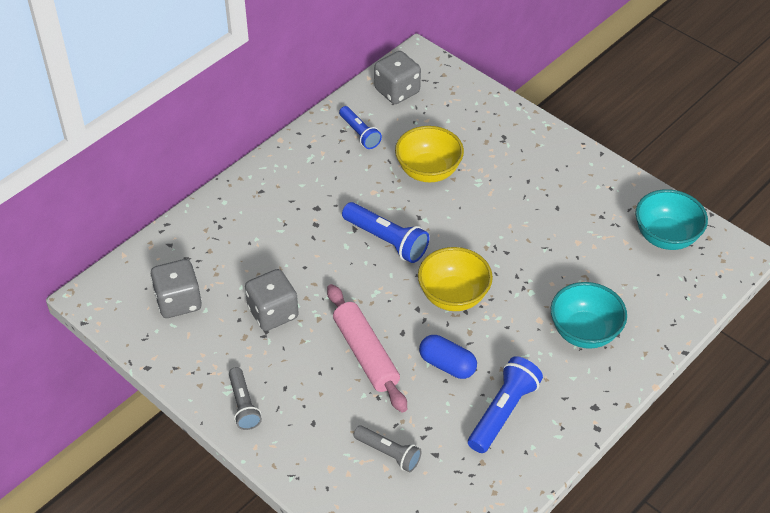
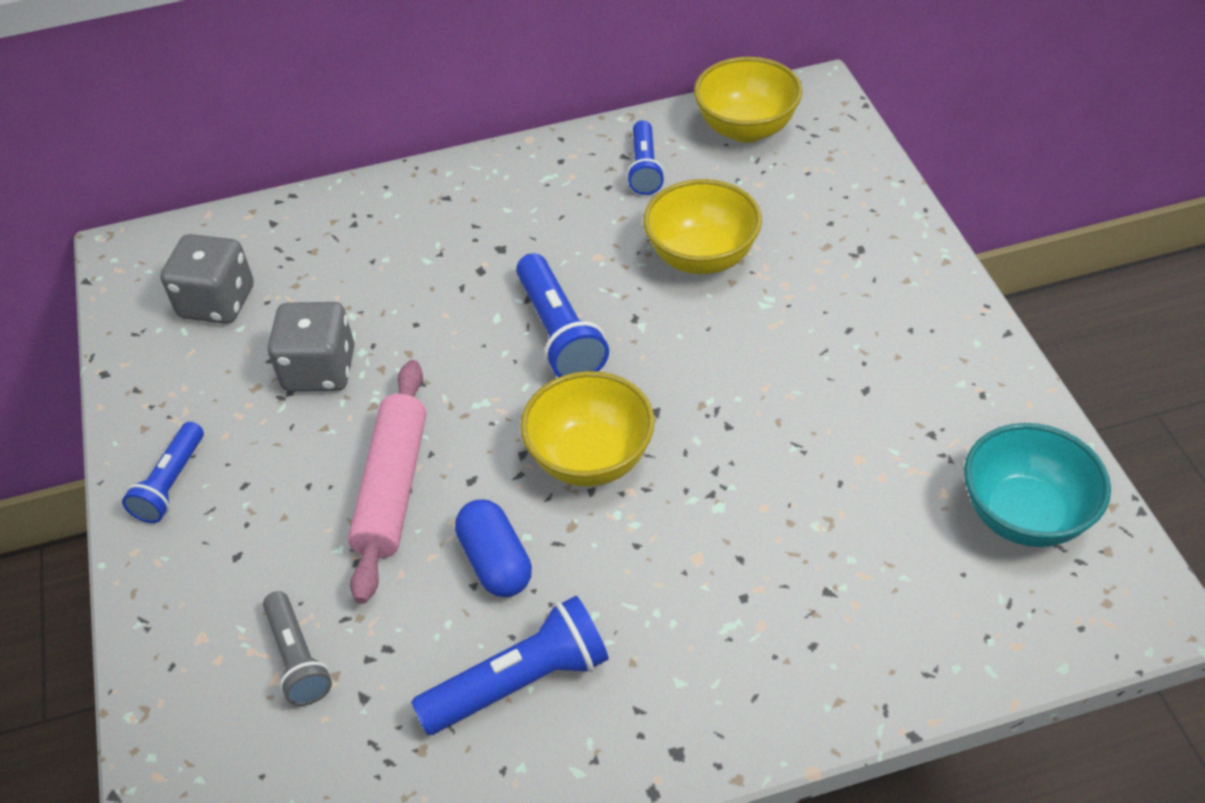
camera: 35 degrees right, 0 degrees up
grey flashlight [229,367,262,430] -> blue flashlight [122,422,204,523]
grey dice [374,51,421,104] -> yellow bowl [694,56,803,143]
turquoise bowl [551,282,627,349] -> none

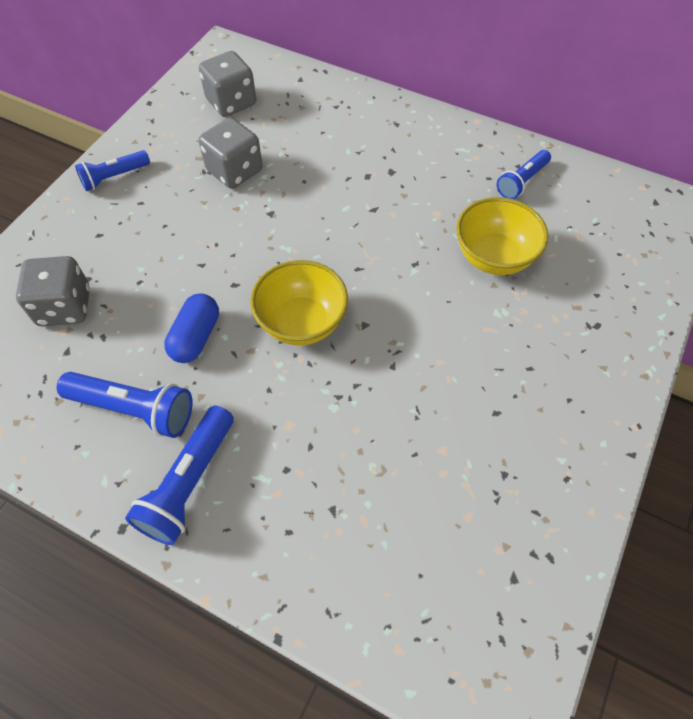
camera: 40 degrees right, 10 degrees up
grey flashlight [263,591,332,706] -> grey dice [16,256,90,326]
pink rolling pin [348,360,426,604] -> none
blue flashlight [516,253,609,377] -> blue flashlight moved to [125,405,234,545]
yellow bowl [694,56,803,143] -> none
turquoise bowl [964,423,1111,547] -> none

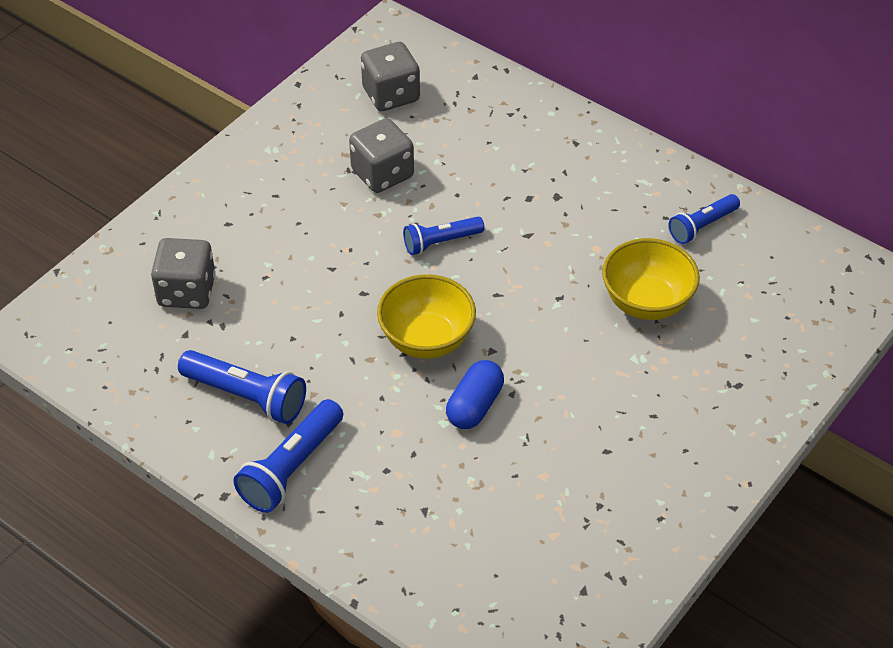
camera: 10 degrees right, 10 degrees down
blue flashlight [75,150,150,191] -> blue flashlight moved to [403,217,484,255]
blue capsule [164,293,219,363] -> blue capsule moved to [446,360,504,429]

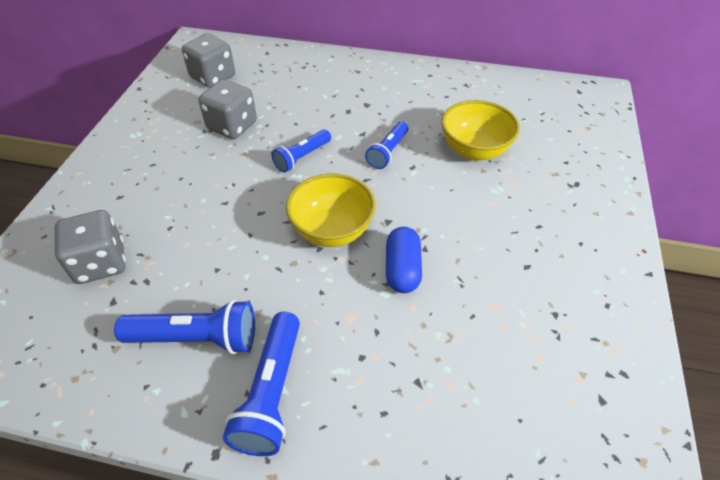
camera: 25 degrees left, 0 degrees up
blue flashlight [668,194,740,244] -> blue flashlight moved to [365,121,408,169]

